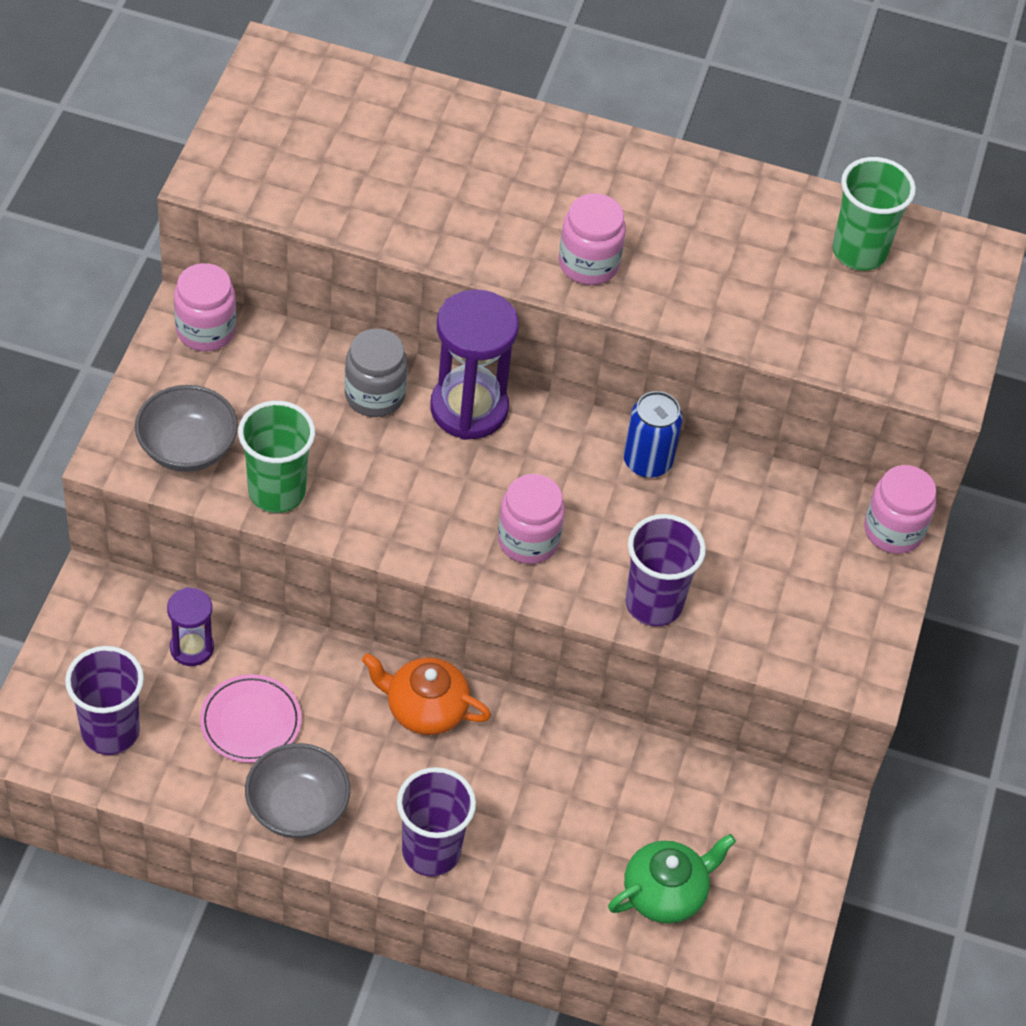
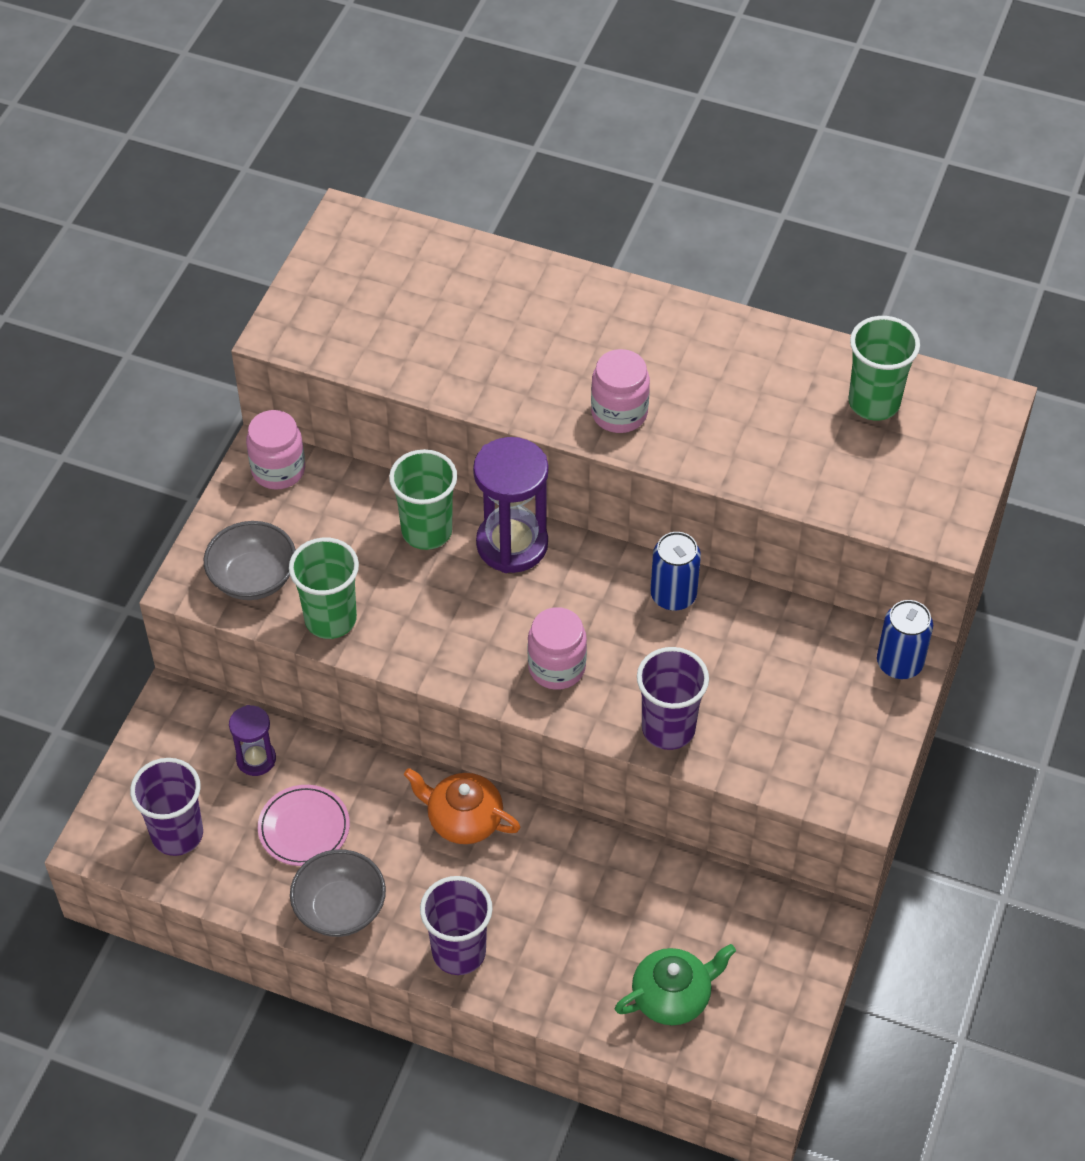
camera: 10 degrees right, 0 degrees up
grey jar [345,329,408,417] -> green cup [389,449,457,550]
pink jar [864,465,936,554] -> blue can [877,600,933,679]

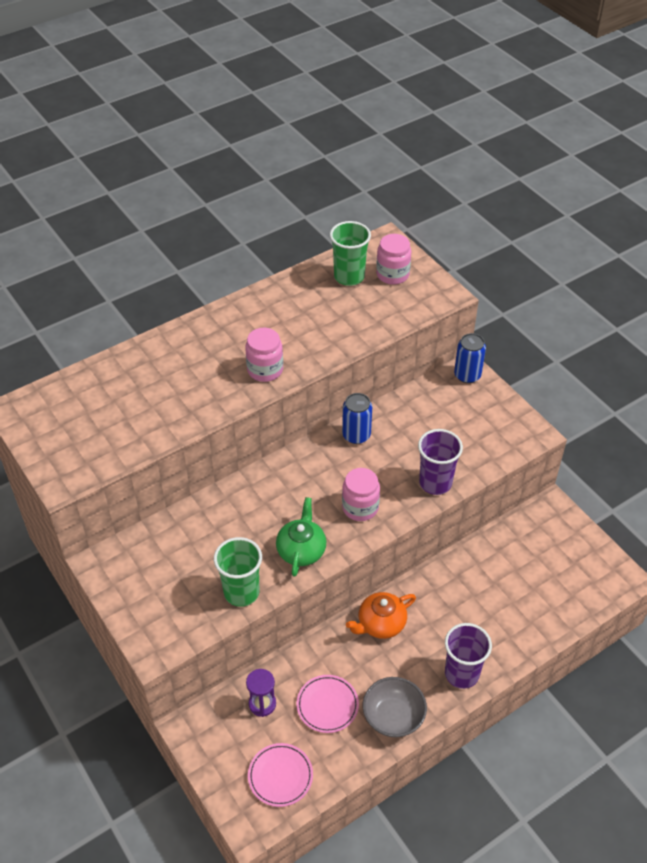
camera: 55 degrees left, 5 degrees down
purple cup [130,758,203,856] -> pink plate [248,743,313,807]
grey bowl [204,521,296,600] -> none
pink jar [246,410,305,490] -> pink jar moved to [376,234,411,285]
green cup [389,449,457,550] -> none
purple hourglass [473,437,548,573] -> none
green teapot [615,944,736,1025] -> green teapot moved to [276,497,326,577]

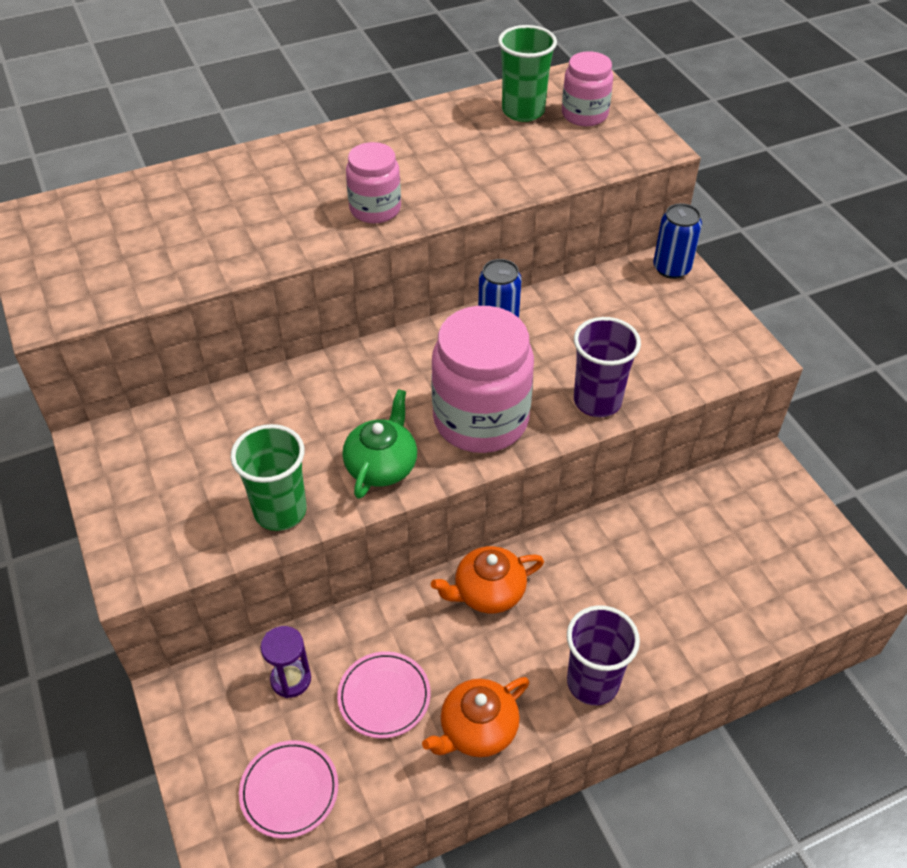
camera: 10 degrees right, 0 degrees up
pink jar [342,468,380,521] -> pink jar [431,306,534,453], size x1.79
grey bowl [363,677,427,737] -> orange teapot [422,677,529,757]

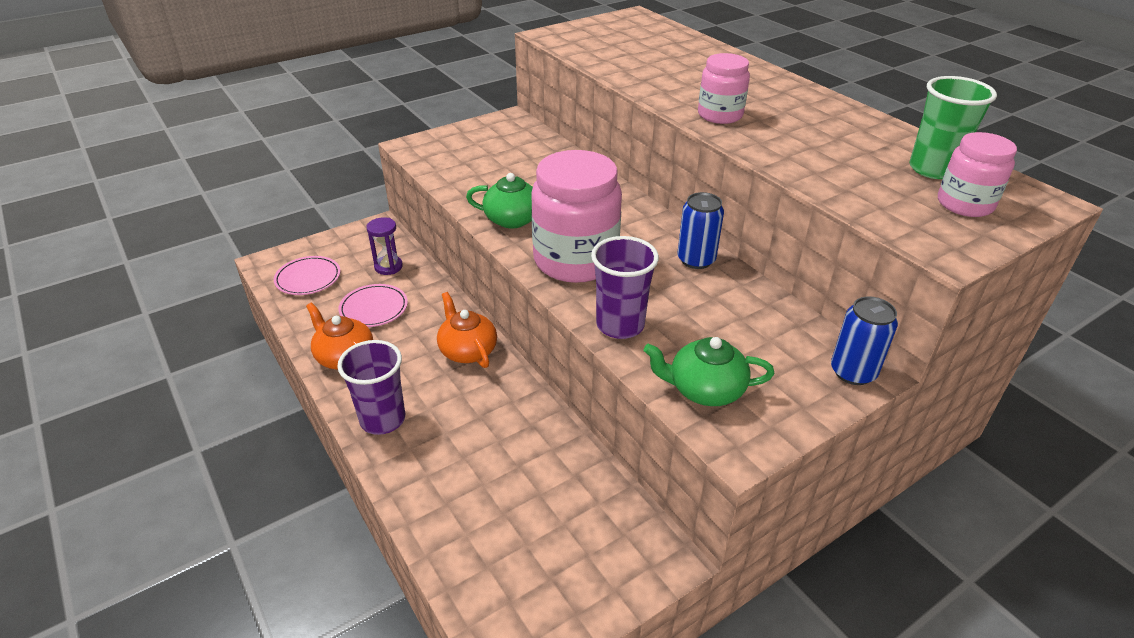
camera: 80 degrees right, 10 degrees down
green cup [231,424,306,531] -> none
none -> green teapot [644,337,775,406]

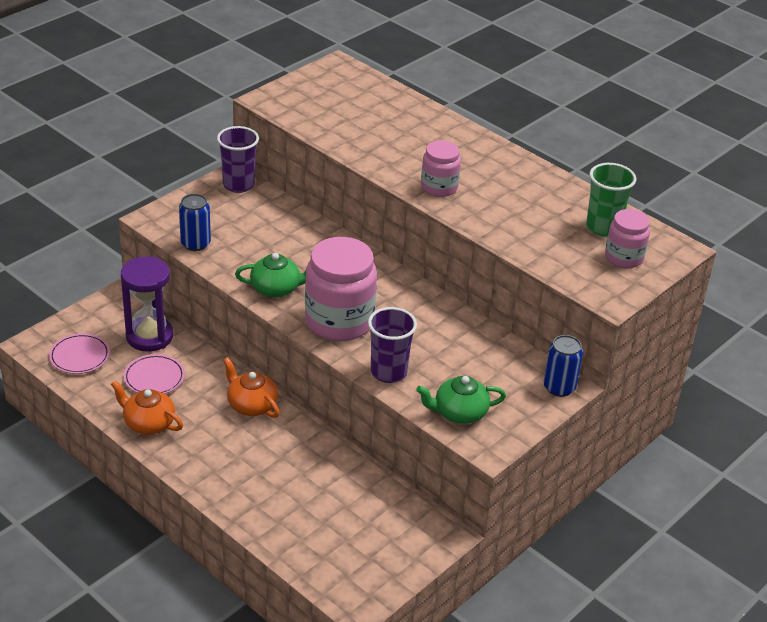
camera: 15 degrees left, 0 degrees up
purple cup [337,340,405,435] -> purple cup moved to [217,126,259,193]
purple hourglass [367,217,403,275] -> purple hourglass [121,256,173,352], size x1.81
blue can [677,192,724,269] -> blue can moved to [179,194,211,251]

